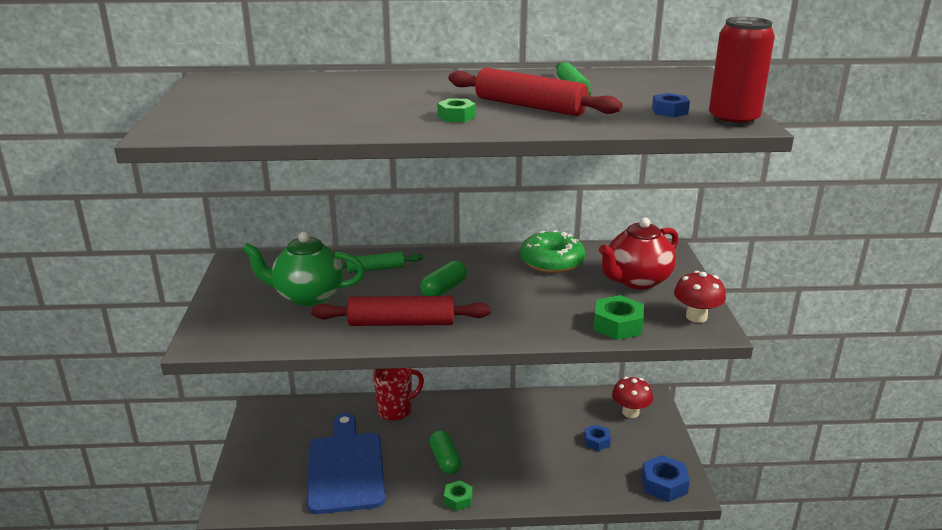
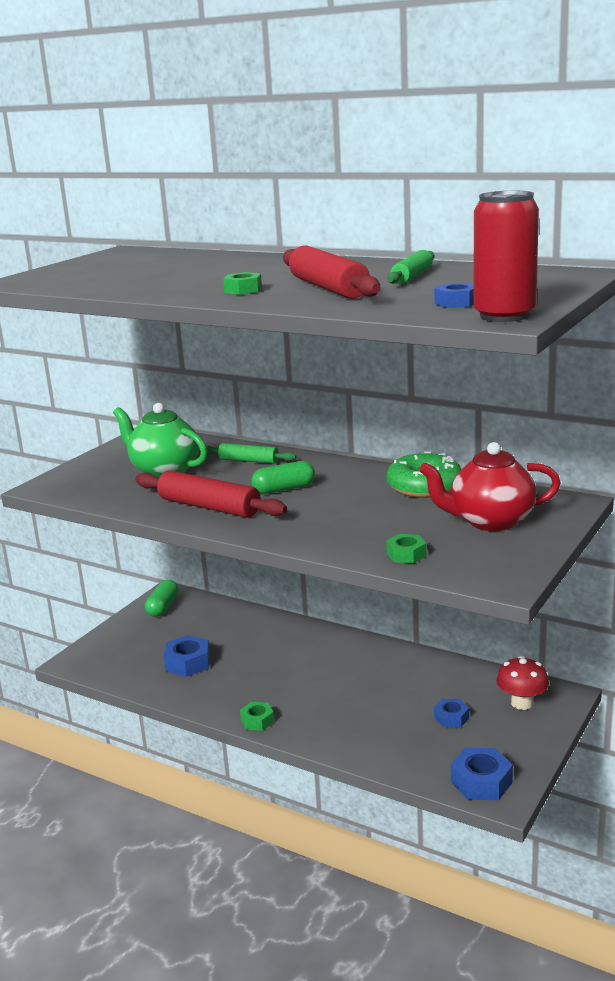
camera: 35 degrees right, 5 degrees down
blue cutting board [307,413,385,514] -> blue nut [164,635,210,677]
red mug [373,368,424,421] -> none
green capsule [430,430,462,474] -> green capsule moved to [145,580,179,617]
green nut [594,295,644,340] -> green nut [386,534,427,563], size x0.63
red mushroom [674,271,726,323] -> none

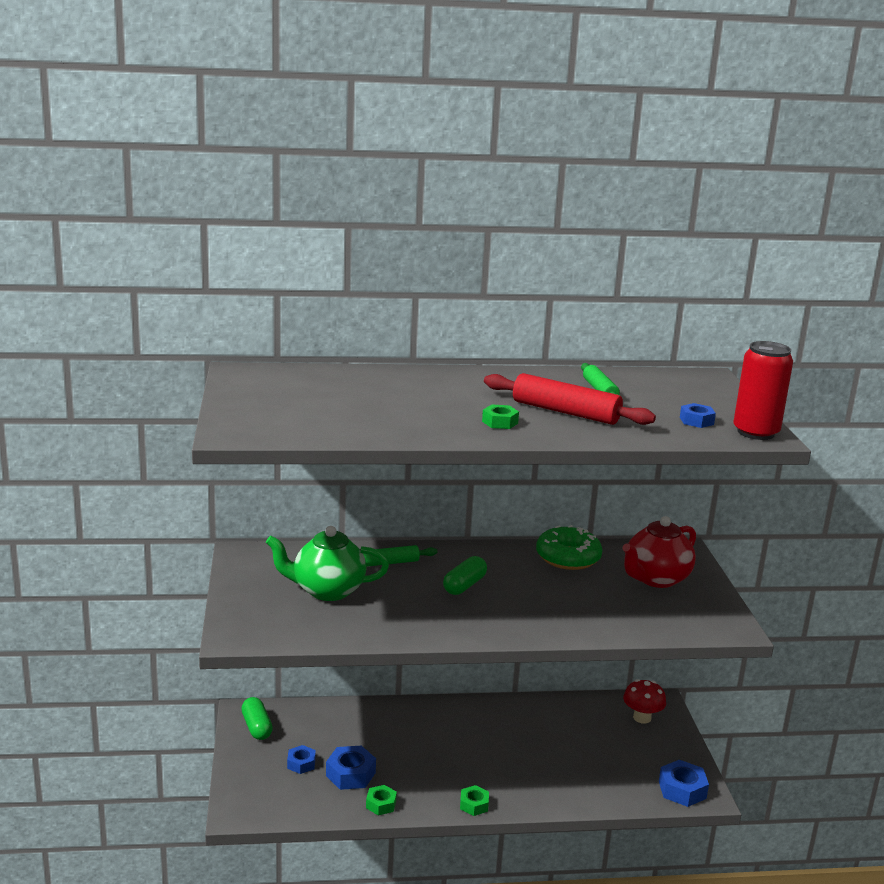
camera: 40 degrees left, 0 degrees up
red rolling pin [135,470,287,518] -> none
green nut [386,534,427,563] -> green nut moved to [366,785,397,815]
blue nut [434,699,469,727] -> blue nut moved to [287,745,316,774]

